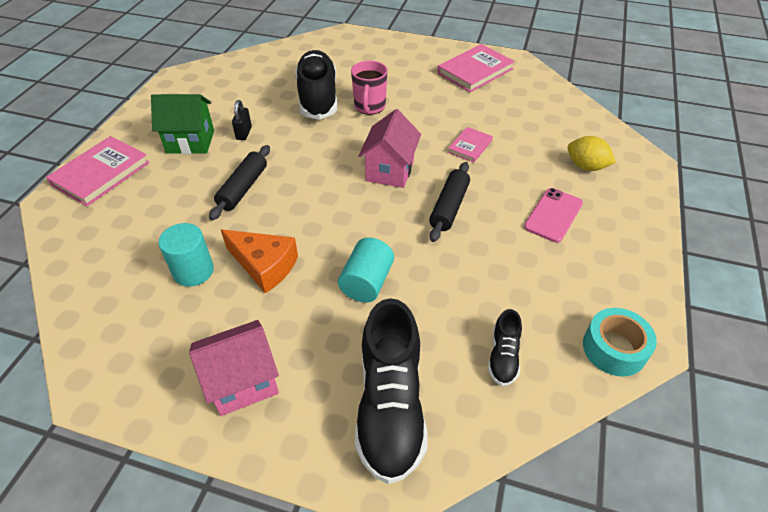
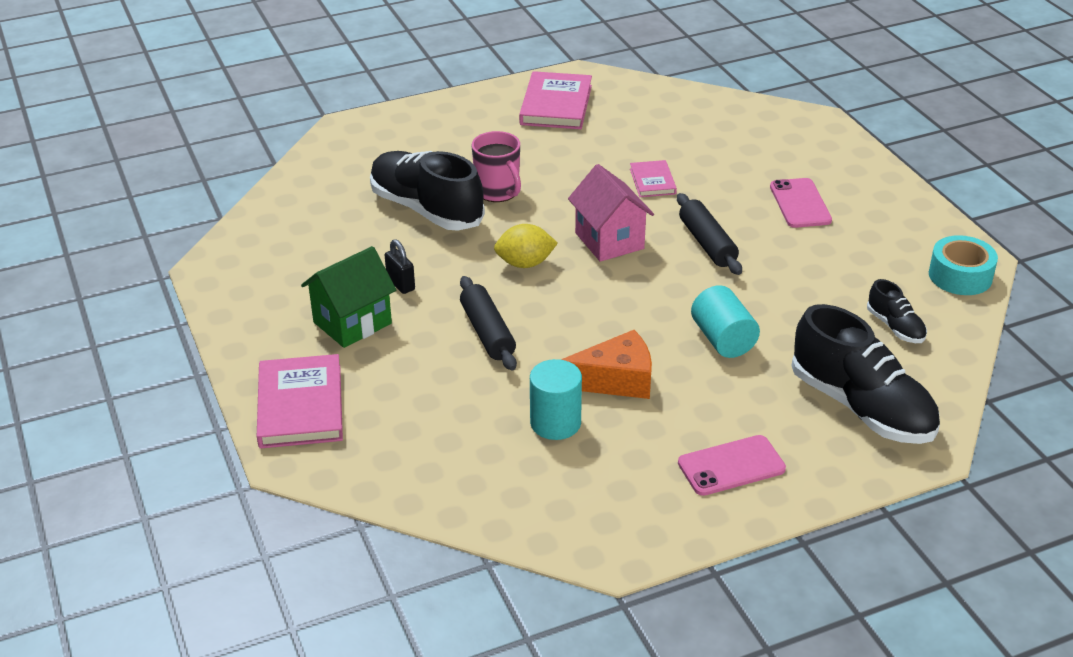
camera: 40 degrees left, 10 degrees down
pink house [189,320,279,416] -> pink phone [678,435,786,496]
yellow lemon [568,136,616,171] -> yellow lemon moved to [494,224,558,268]

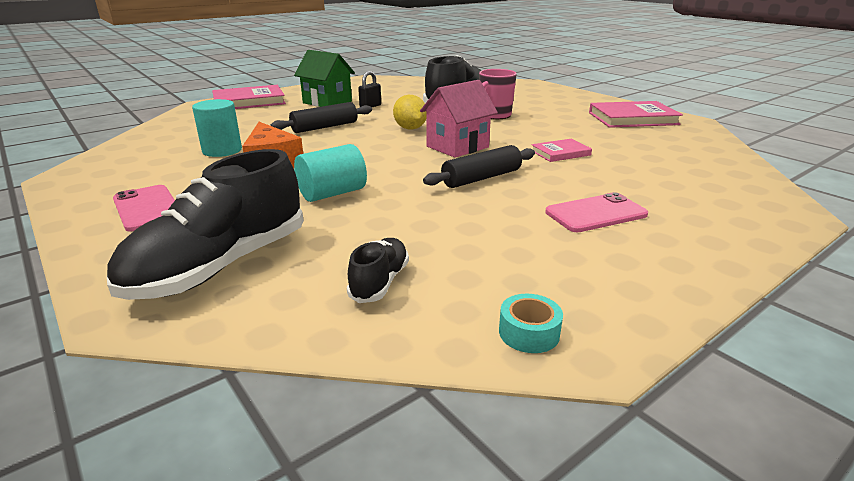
camera: 75 degrees right, 10 degrees down
black shoe [867,279,927,343] -> black shoe turned 150 degrees clockwise [347,238,409,303]
turquoise tape [929,235,998,295] -> turquoise tape [499,294,563,353], size x0.61

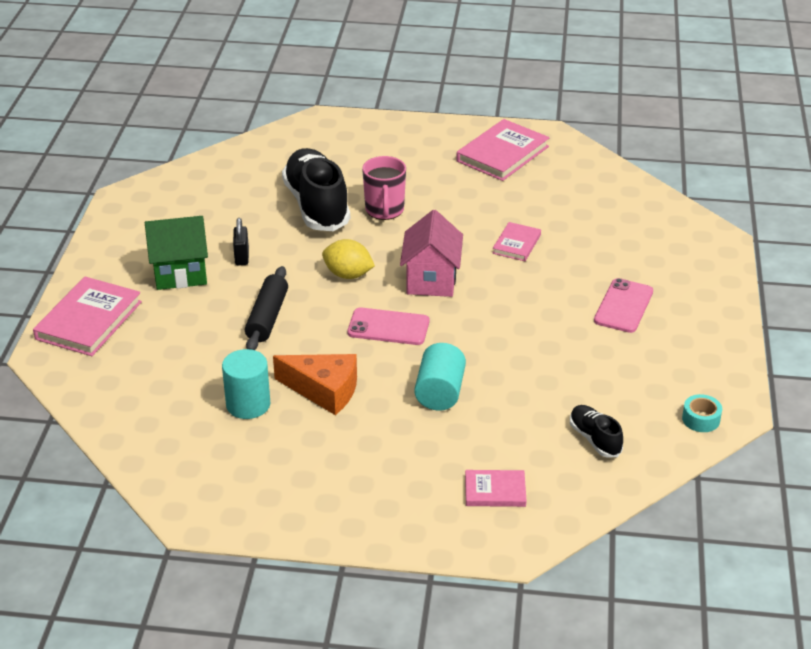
camera: 45 degrees left, 10 degrees up
black shoe [107,149,304,300] -> pink book [465,470,527,507]
pink phone [113,185,175,231] -> pink phone moved to [347,307,429,345]
black rolling pin [423,145,535,188] -> none

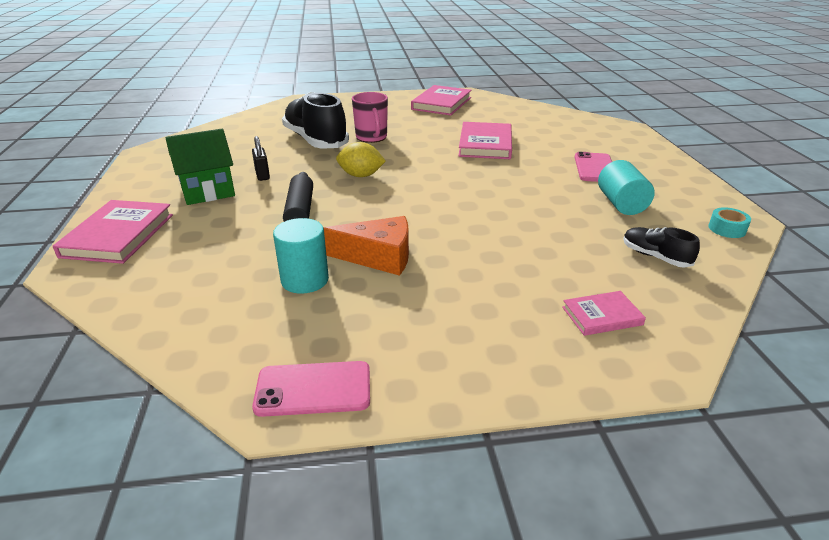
camera: 15 degrees left, 5 degrees down
pink phone [347,307,429,345] -> pink phone moved to [252,361,370,417]
pink house [400,210,463,297] -> none
turquoise cylinder [414,343,466,411] -> turquoise cylinder moved to [598,160,655,215]
pink book [492,222,541,261] -> pink book [458,122,512,159], size x1.79

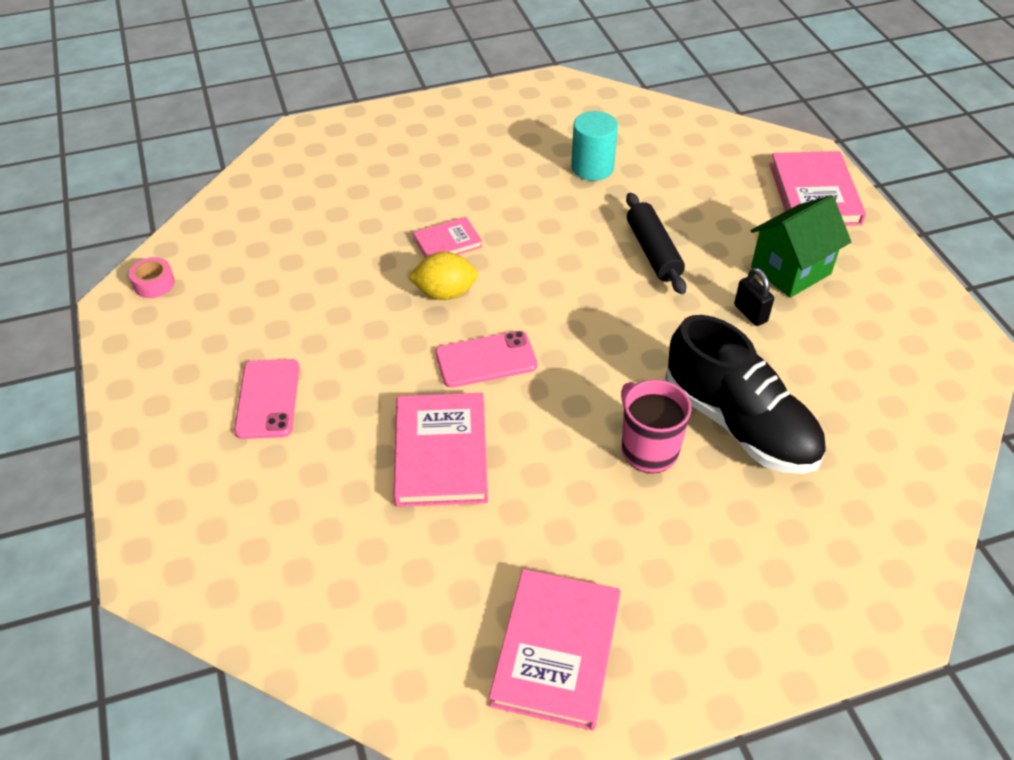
camera: 170 degrees right, 15 degrees up
pink phone [252,361,370,417] -> pink phone moved to [435,331,538,388]
orange cheese [323,216,409,276] -> none
yellow lemon [336,142,386,177] -> yellow lemon moved to [408,252,478,300]
pink book [562,291,646,336] -> pink book moved to [413,217,482,258]
turquoise cylinder [598,160,655,215] -> none
black shoe [623,227,700,268] -> none
turquoise tape [709,207,751,238] -> pink tape [129,257,175,298]

